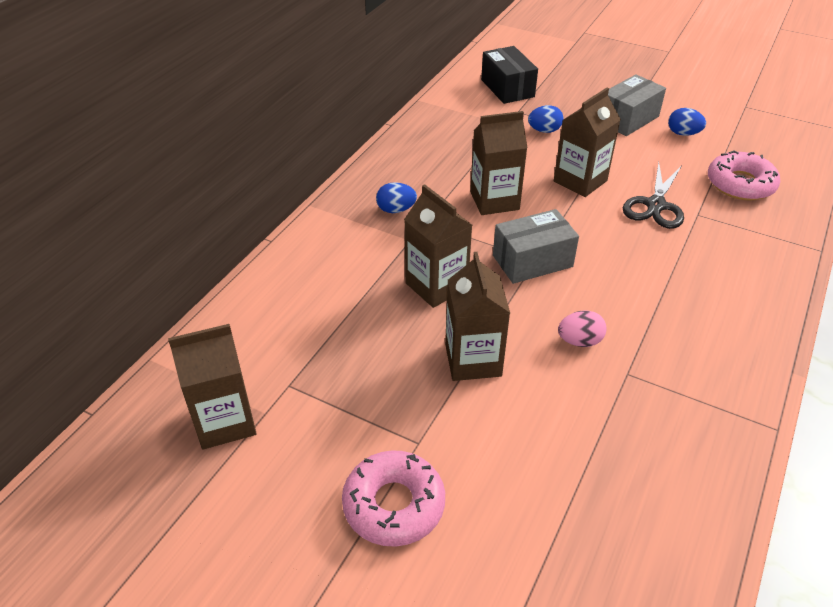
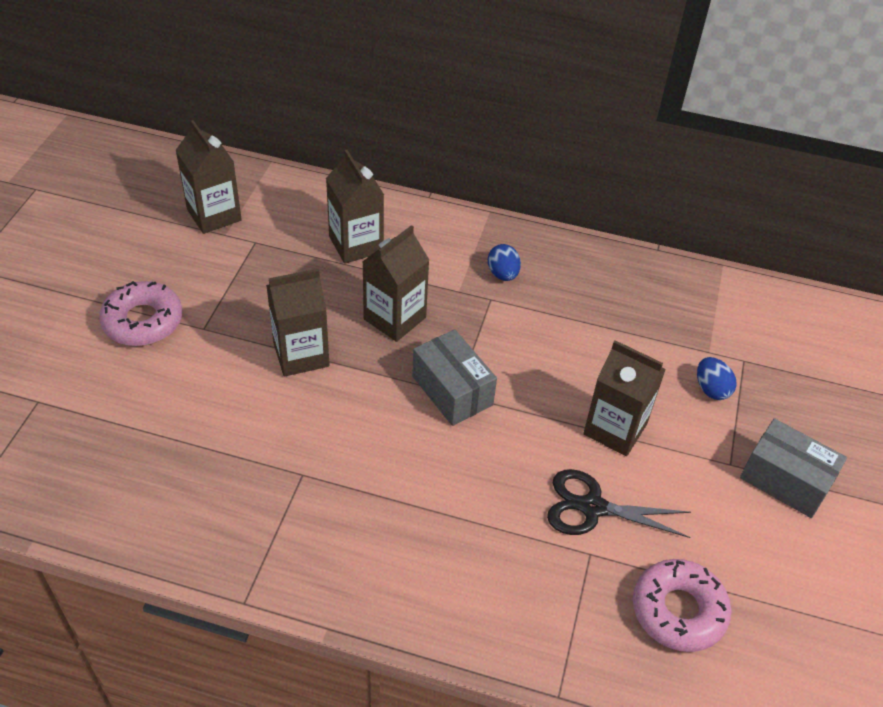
camera: 75 degrees right, 5 degrees up
brown carton [470,111,528,215] -> brown carton moved to [326,150,384,264]
black box [481,46,538,104] -> none
pink egg [558,310,607,347] -> none
blue egg [668,108,706,136] -> none

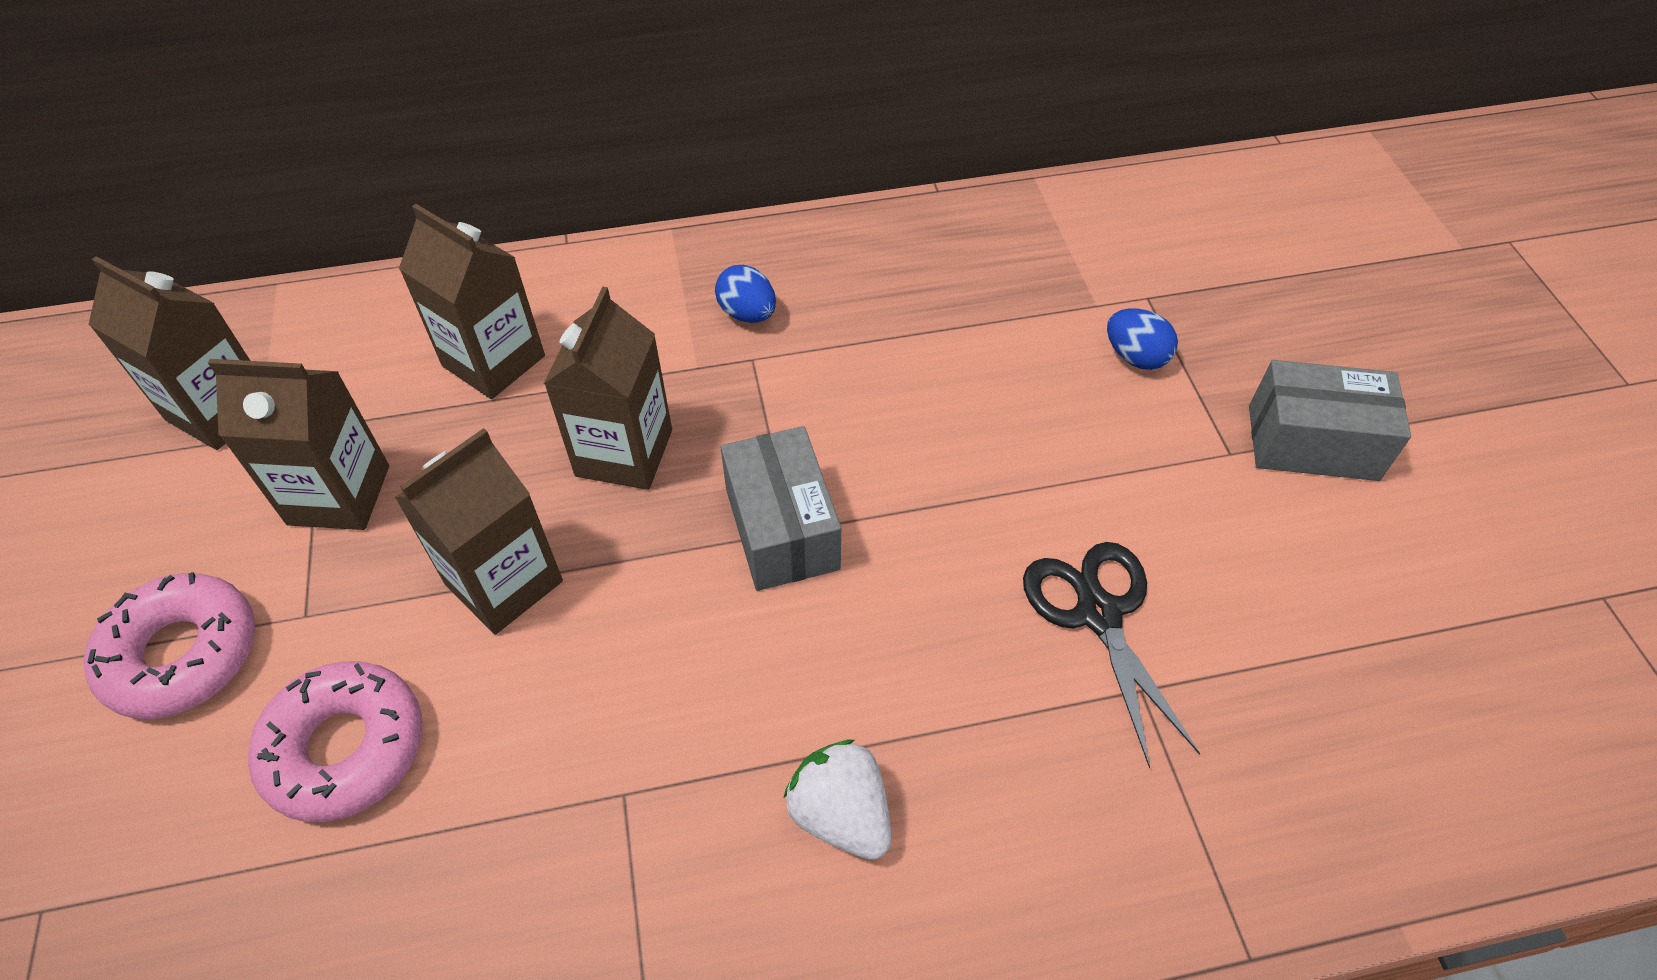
camera: 25 degrees left, 5 degrees up
grey box [412,329,497,426] -> grey box turned 45 degrees clockwise [721,426,841,591]
black scissors [547,469,691,538] -> black scissors turned 90 degrees clockwise [1023,542,1200,769]
brown carton [583,340,666,456] -> brown carton moved to [208,359,389,530]
pink donut [633,559,731,652] -> pink donut moved to [248,661,422,822]
none -> white strawberry [784,740,891,860]

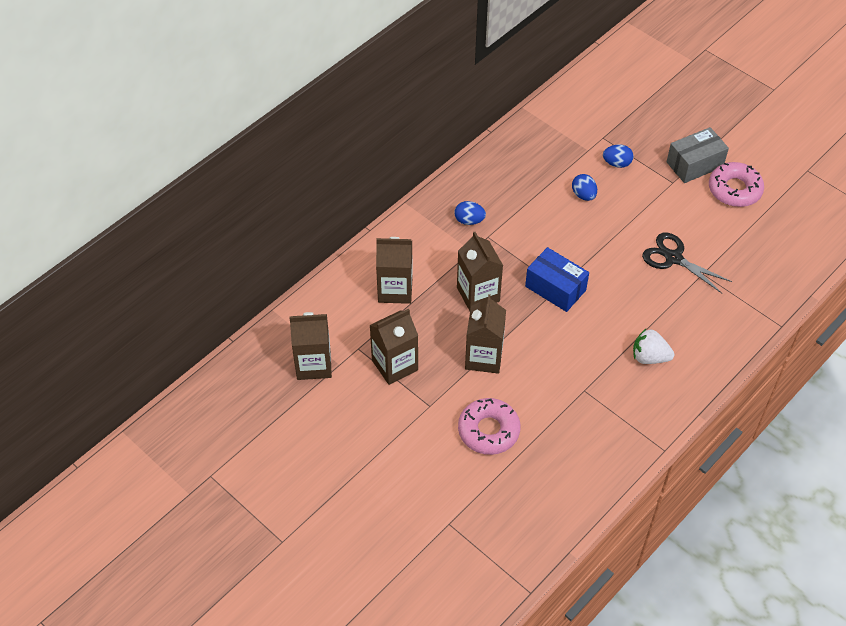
camera: 35 degrees left, 0 degrees up
pink donut [84,572,255,719] -> pink donut moved to [709,162,764,207]
grey box [721,426,841,591] -> blue box [525,247,589,312]
none -> blue egg [572,174,597,201]

